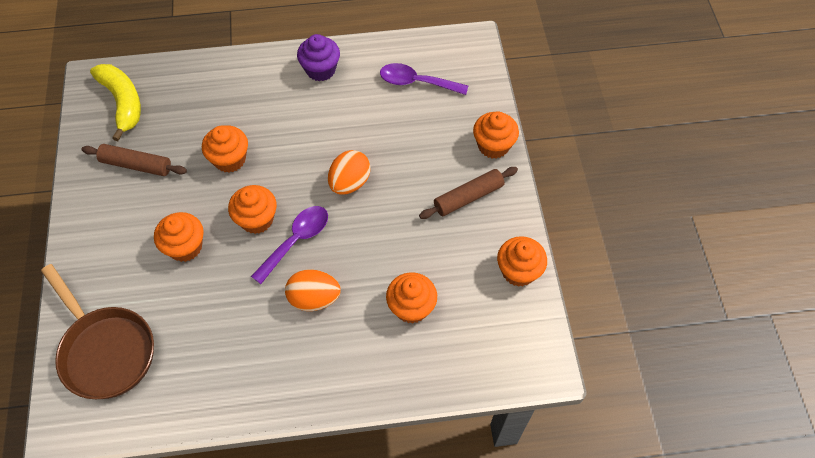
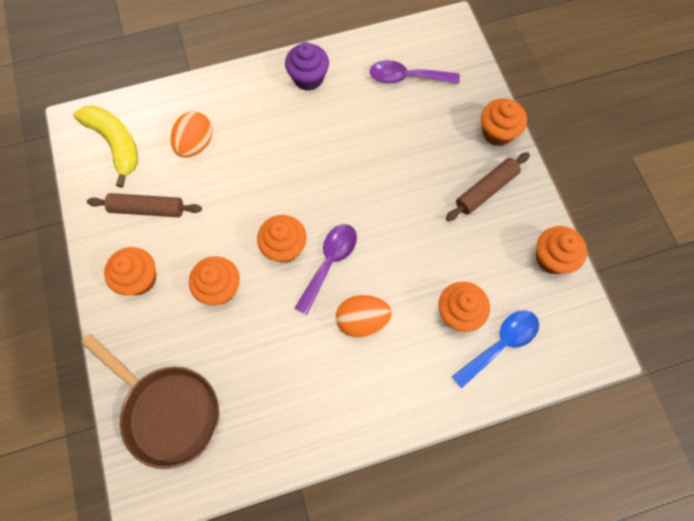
camera: 10 degrees left, 10 degrees up
orange cupcake [202,125,248,173] -> orange cupcake moved to [104,247,156,296]
orange egg [328,150,371,195] -> orange egg moved to [171,112,213,158]
none -> blue spoon [452,310,539,388]

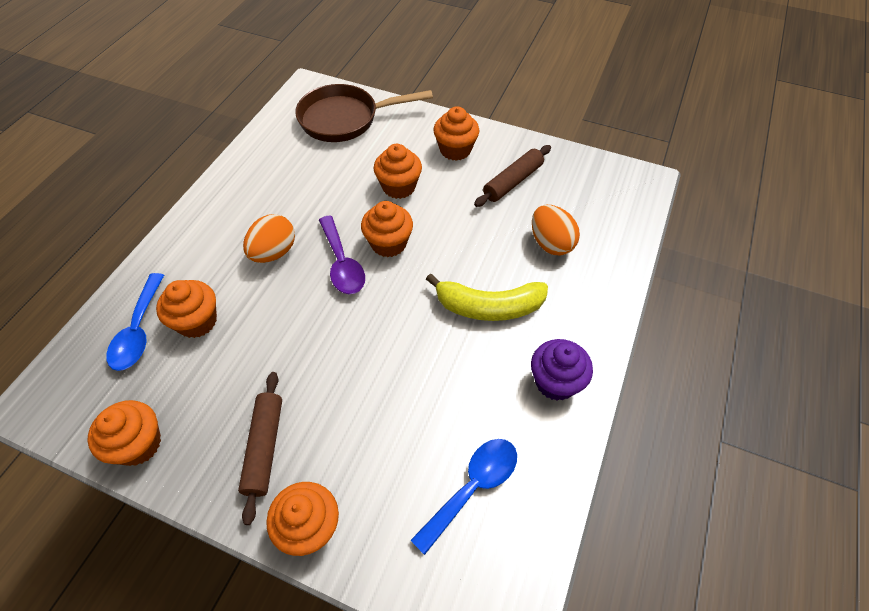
camera: 130 degrees right, 15 degrees down
yellow banana [73,105,138,188] -> yellow banana moved to [426,273,548,321]
purple spoon [370,60,460,84] -> blue spoon [410,439,517,555]

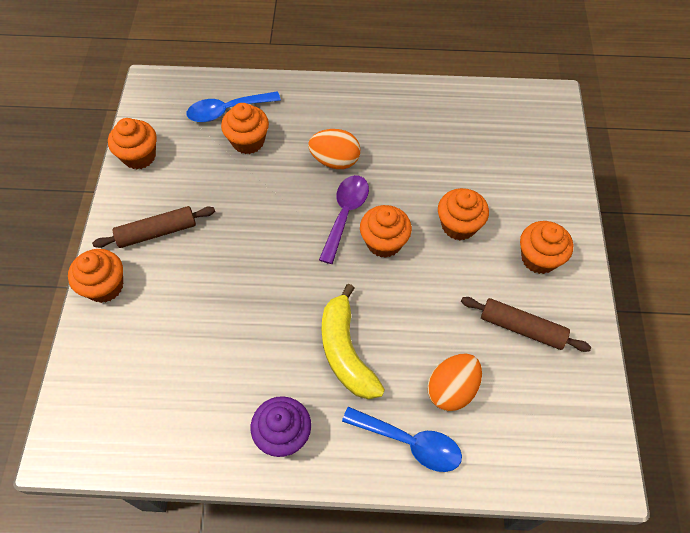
camera: 70 degrees right, 5 degrees up
brown pan [295,84,433,142] -> none
purple spoon [319,215,365,294] -> purple spoon turned 150 degrees clockwise [319,175,369,264]
blue spoon [410,439,517,555] -> blue spoon moved to [342,407,462,472]

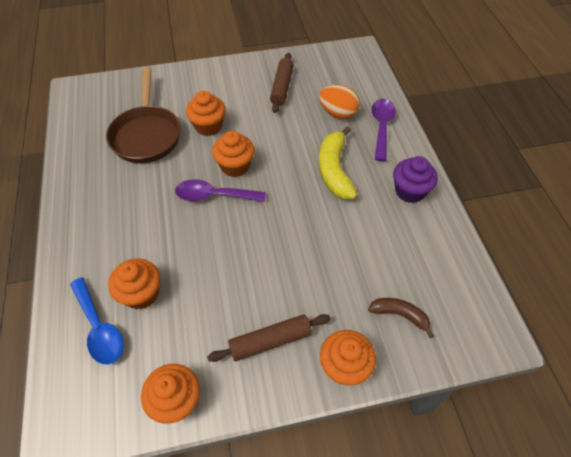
camera: 105 degrees left, 5 degrees down
brown rolling pin [92,206,215,248] -> brown rolling pin turned 75 degrees counterclockwise [207,314,330,362]
orange egg [308,129,360,169] -> none
yellow banana [322,284,385,399] -> yellow banana turned 120 degrees clockwise [319,126,357,199]
blue spoon [342,407,462,472] -> purple spoon [372,99,396,161]
orange cupcake [520,221,573,274] -> none
none -> brown pan [106,68,181,163]
none -> brown banana [368,298,434,338]

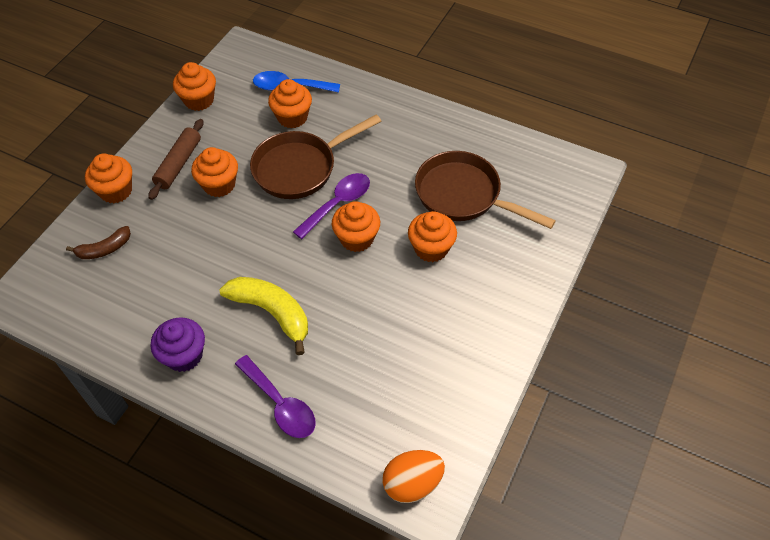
camera: 130 degrees right, 0 degrees up
brown rolling pin [270,53,294,113] -> none
orange egg [319,85,360,119] -> orange egg moved to [382,450,445,503]
none -> orange cupcake [191,147,238,197]
none -> brown pan [250,114,381,199]

